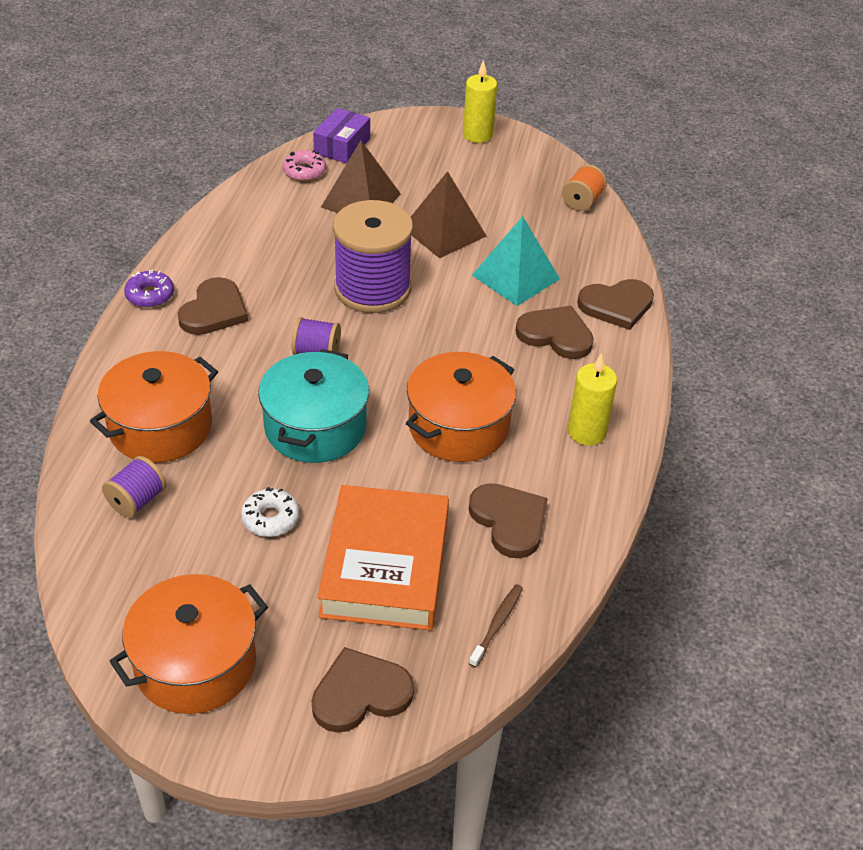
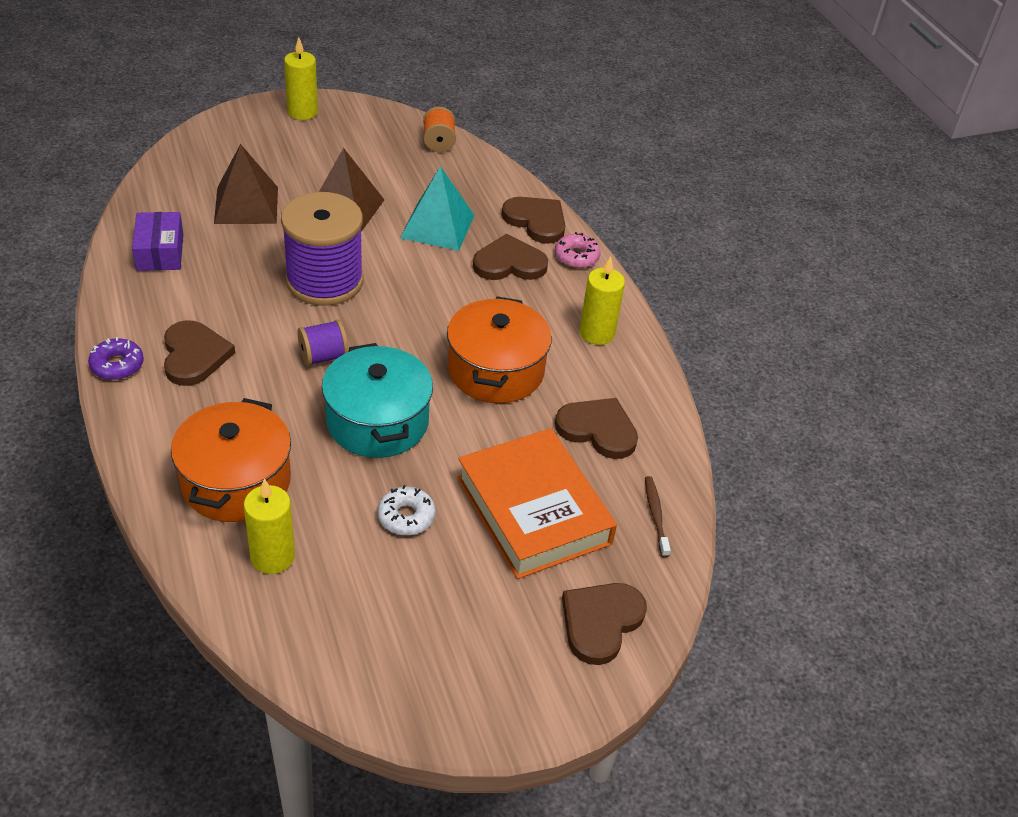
camera: 35 degrees left, 0 degrees up
purple spool [102,456,167,518] -> yellow candle [244,478,295,574]
orange pot [109,574,268,714] -> none
pink donut [283,150,326,181] -> pink donut moved to [555,232,601,268]
purple box [313,108,370,164] -> purple box moved to [132,212,183,271]
brown heart [577,279,654,330] -> brown heart turned 90 degrees counterclockwise [502,197,565,244]

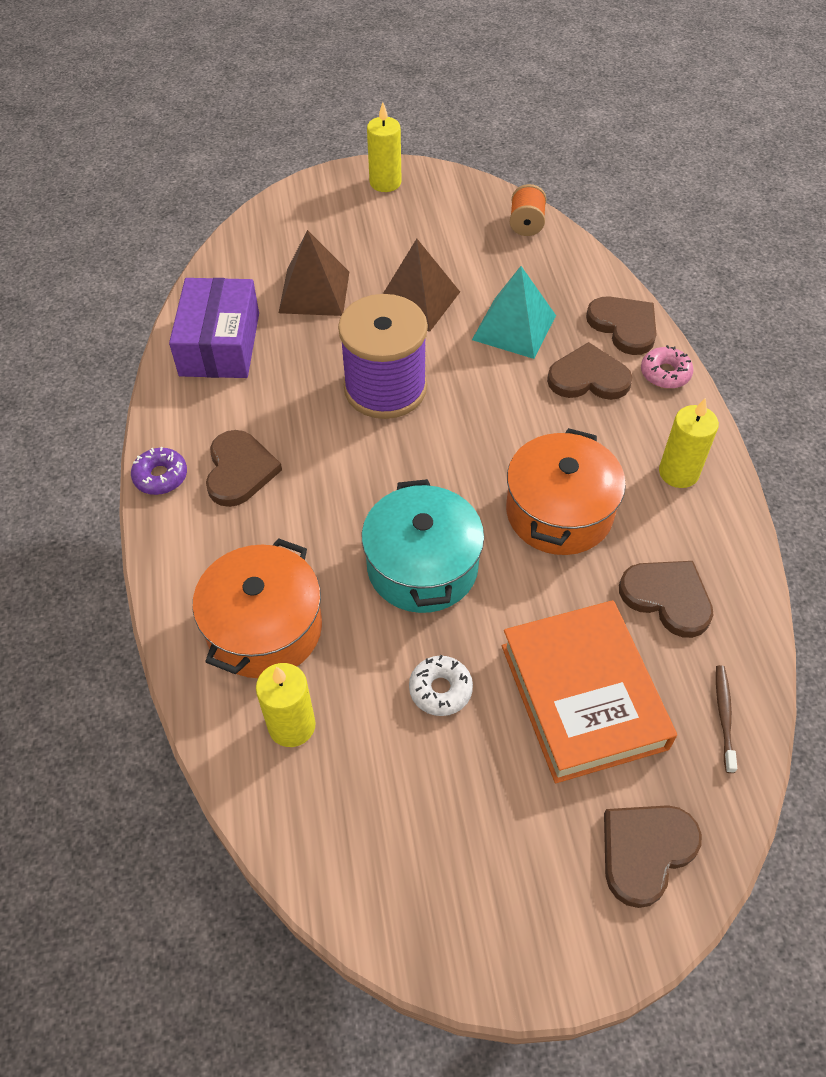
camera: 15 degrees right, 10 degrees up
purple box [132,212,183,271] -> purple box [169,278,259,378], size x1.53
purple spool [297,320,349,366] -> none

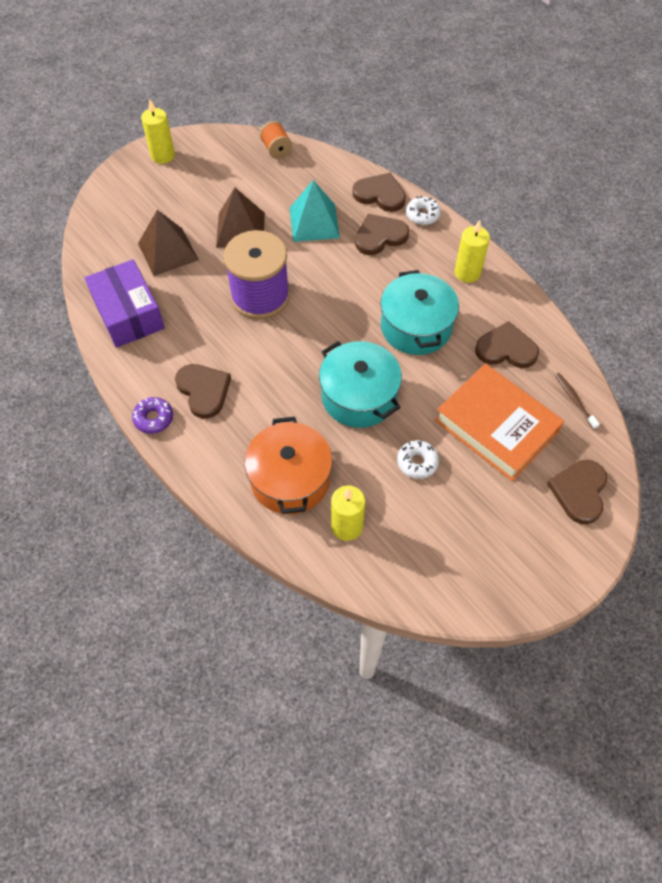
camera: 30 degrees left, 5 degrees up
orange pot [506,428,626,555] -> turquoise pot [381,270,459,355]
pink donut [641,345,693,389] -> white donut [406,195,441,225]

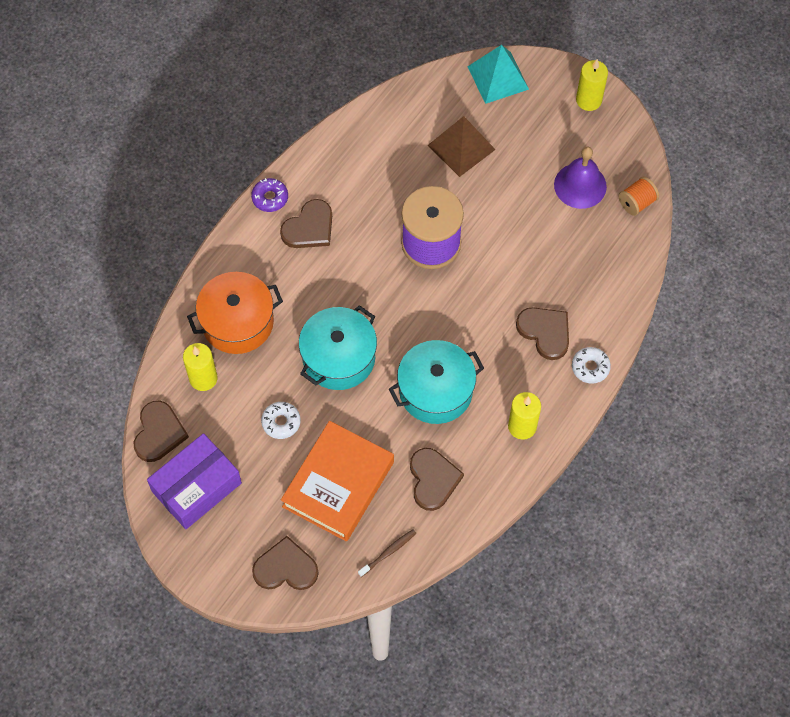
camera: 75 degrees right, 5 degrees up
purple box [85,259,165,348] -> purple box moved to [147,433,242,529]
brown pyramid [216,188,265,248] -> none
turquoise pyramid [290,180,340,242] -> turquoise pyramid moved to [467,45,529,104]
brown heart [352,173,406,212] -> brown heart moved to [134,401,189,462]
none -> purple bell [554,147,607,209]

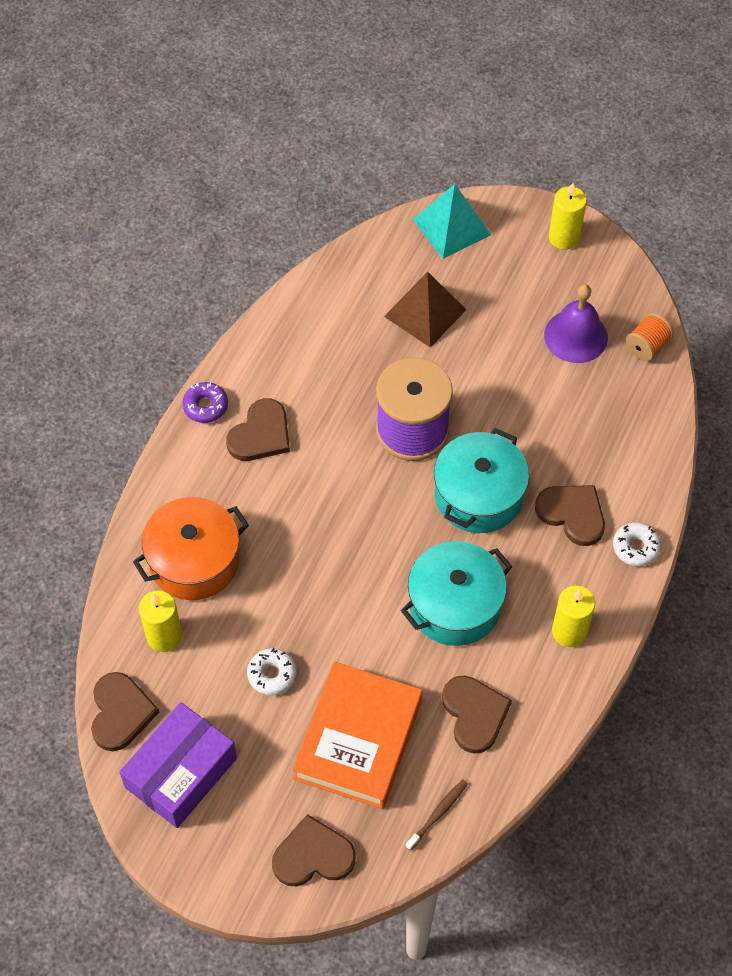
camera: 10 degrees left, 5 degrees down
turquoise pot [299,305,377,390] -> turquoise pot moved to [434,428,529,533]

